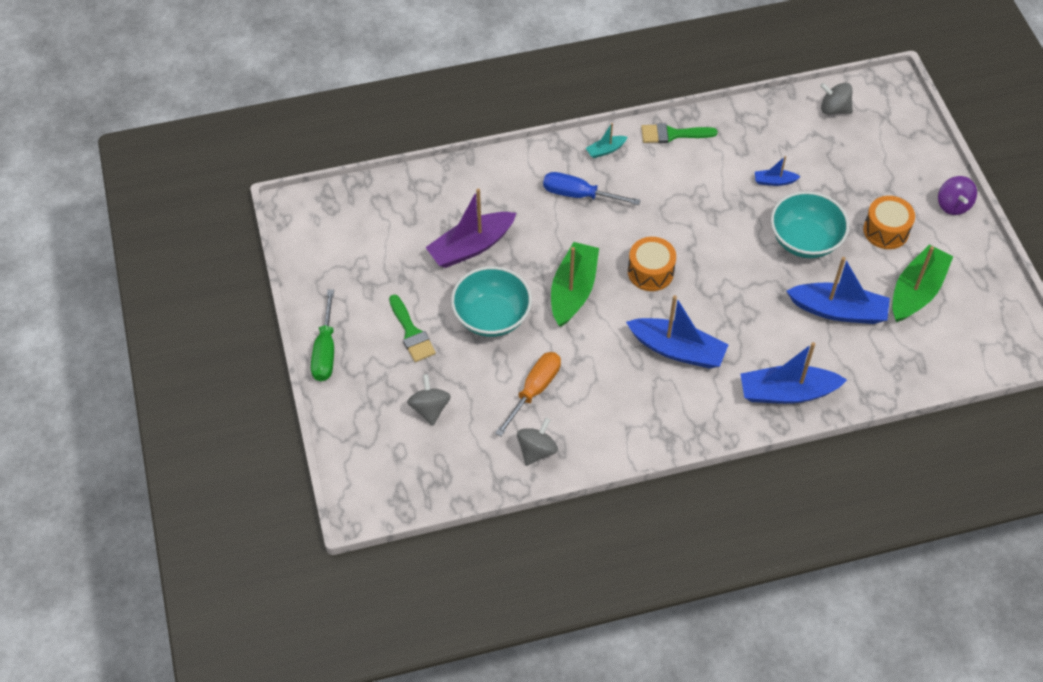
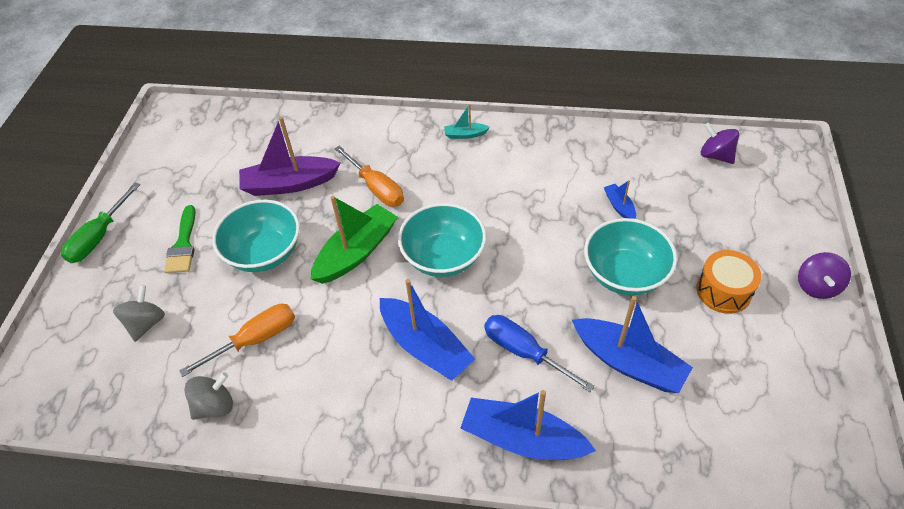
camera: 25 degrees right, 5 degrees down
blue screwdriver [543,172,641,205] -> blue screwdriver moved to [484,315,595,392]
orange drum [628,237,676,291] -> turquoise bowl [398,203,486,277]
green brush [641,123,718,143] -> none
blue boat [755,156,801,186] -> blue boat turned 45 degrees clockwise [604,180,636,219]
grey spinning top [820,83,853,115] -> purple spinning top [701,122,739,164]
green boat [892,244,953,322] -> none
none -> orange screwdriver [334,146,404,207]

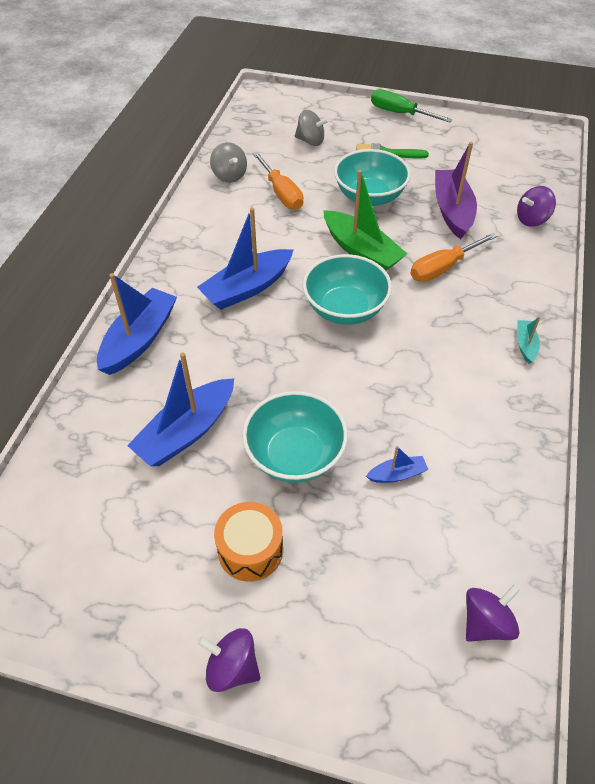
camera: 95 degrees right, 0 degrees up
blue screwdriver [484,315,595,392] -> none
none -> purple spinning top [517,186,556,227]

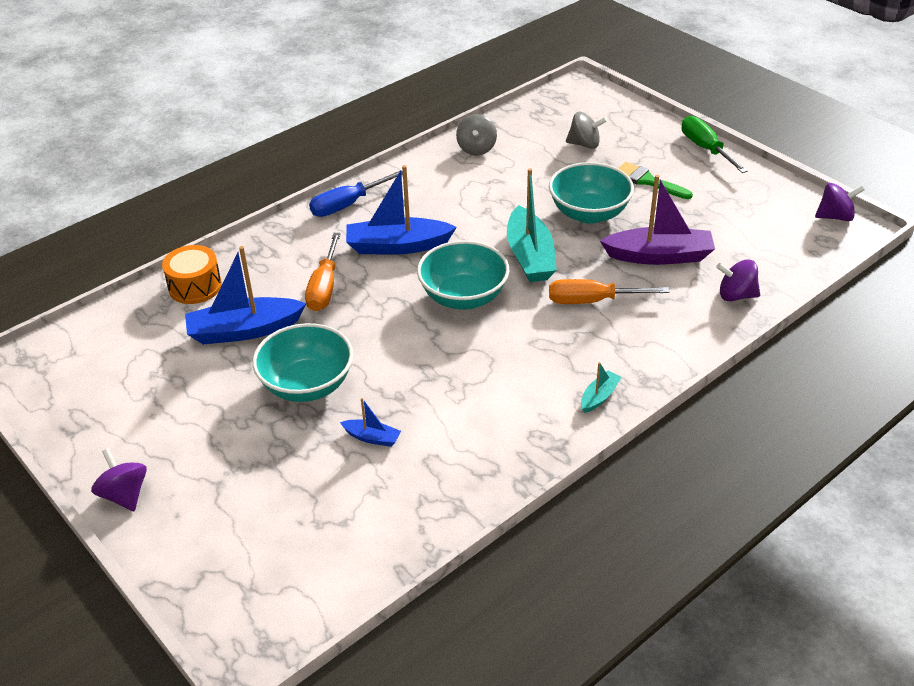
camera: 35 degrees right, 10 degrees down
blue boat [97,273,177,375] -> none
orange drum [214,502,283,582] -> orange drum moved to [162,245,222,304]
orange screwdriver [252,152,303,210] -> orange screwdriver moved to [305,233,341,311]
grey spinning top [295,110,329,146] -> grey spinning top turned 45 degrees counterclockwise [566,112,607,149]
green boat [323,170,407,271] -> turquoise boat [507,168,557,282]
purple boat [435,142,477,239] -> purple boat turned 60 degrees clockwise [600,175,715,265]
purple spinning top [466,584,520,642] -> purple spinning top moved to [815,183,864,221]
none -> blue screwdriver [309,171,403,217]

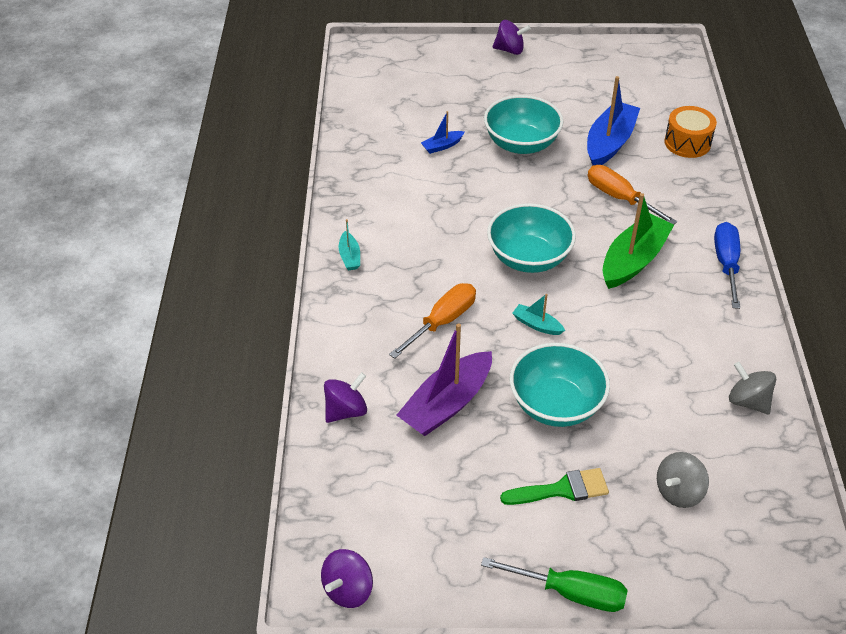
camera: 130 degrees right, 5 degrees up
blue boat [346,165,457,255] -> green boat [603,193,674,289]
turquoise boat [507,168,557,282] -> turquoise boat [512,294,565,335], size x0.48

